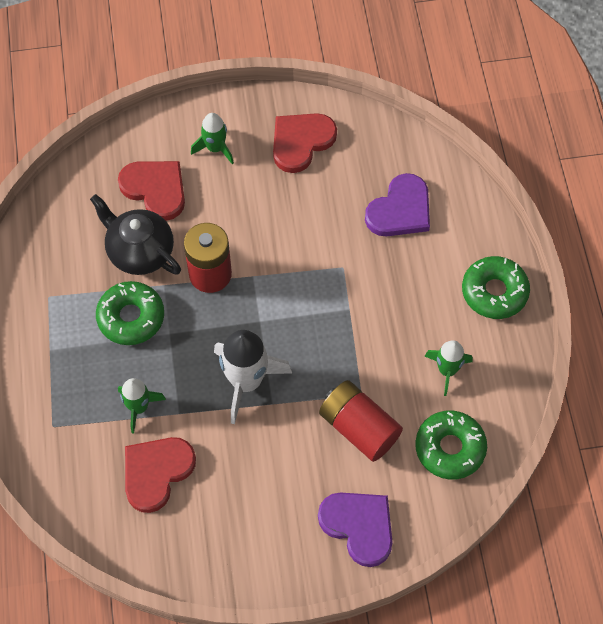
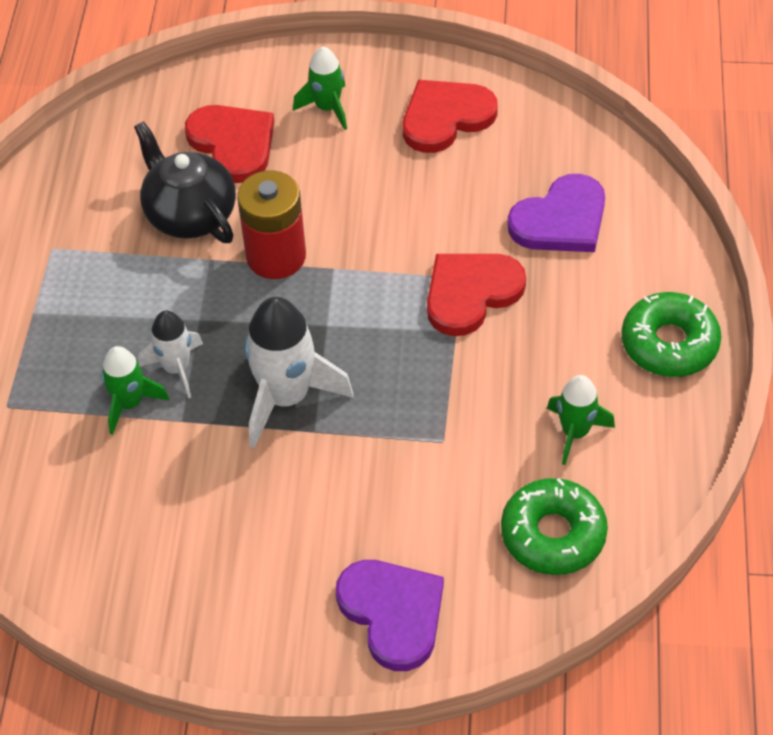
camera: 15 degrees right, 10 degrees down
green donut [96,281,164,345] -> none
red heart [125,437,196,513] -> red heart moved to [427,254,526,336]
red battery [319,380,403,462] -> none
none -> white rocket [138,310,203,398]

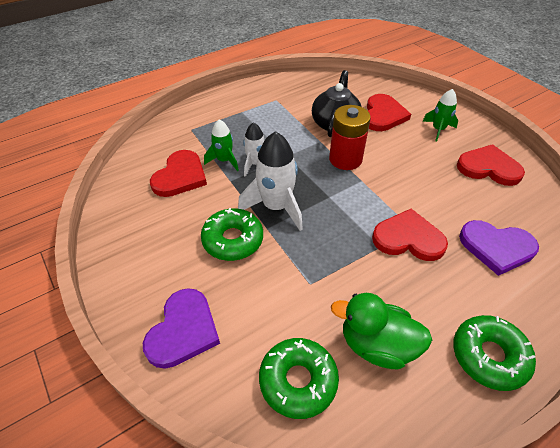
camera: 50 degrees right, 5 degrees down
green rocket [547,375,615,465] -> green duck [331,293,432,369]
none -> red heart [150,150,207,197]
none -> green donut [201,208,263,261]

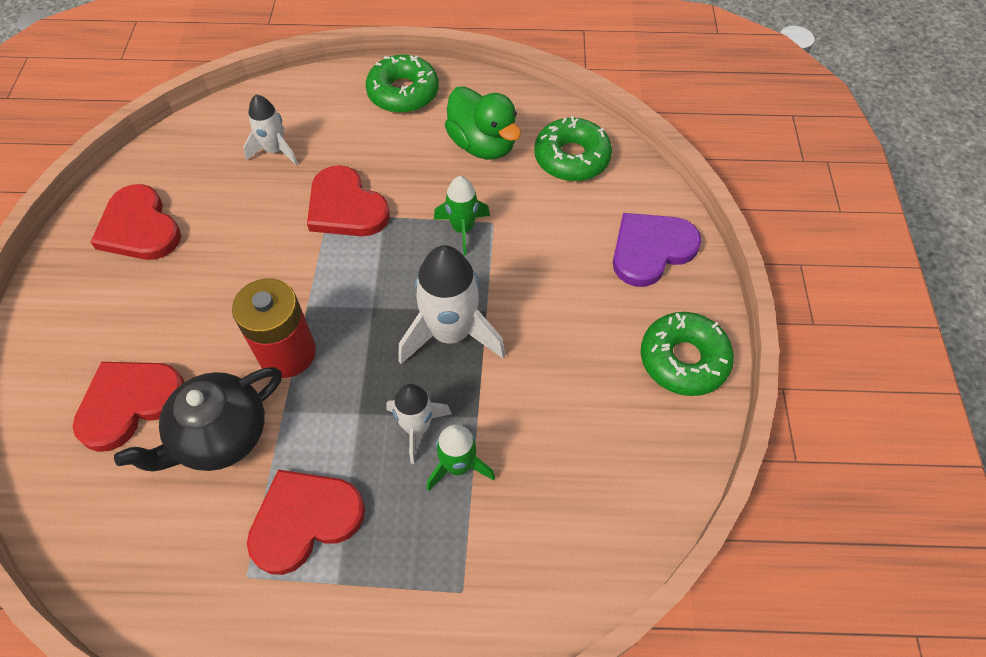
camera: 145 degrees left, 10 degrees up
red heart [150,150,207,197] -> red heart moved to [247,469,365,575]
green donut [201,208,263,261] -> green donut moved to [641,312,734,396]
green rocket [422,89,458,141] -> green rocket moved to [434,176,490,255]
purple heart [459,220,539,276] -> white rocket [243,95,298,165]

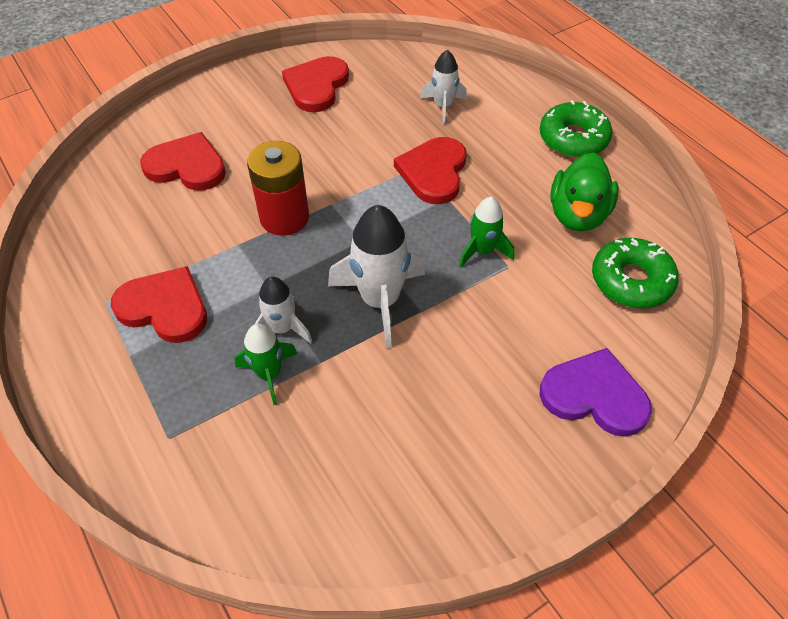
camera: 55 degrees right, 5 degrees down
black teapot [114,367,282,472] -> none
green donut [641,312,734,396] -> none

